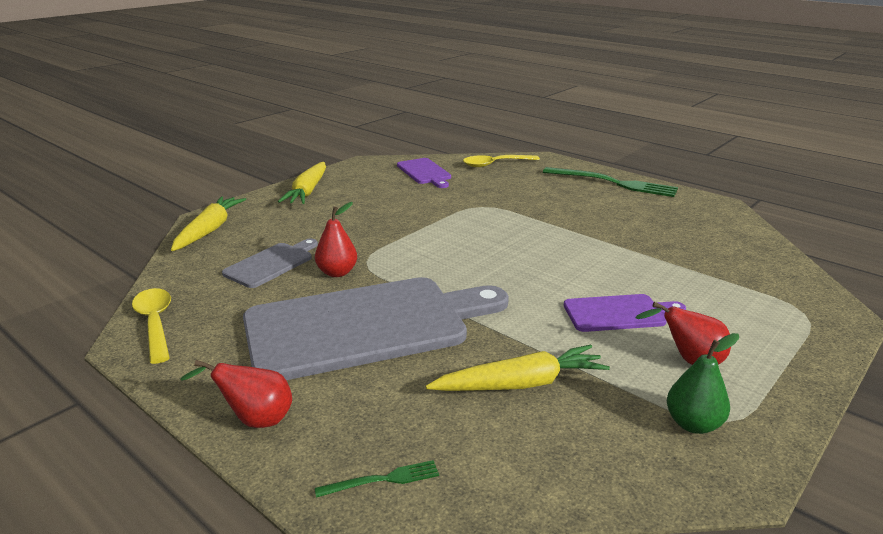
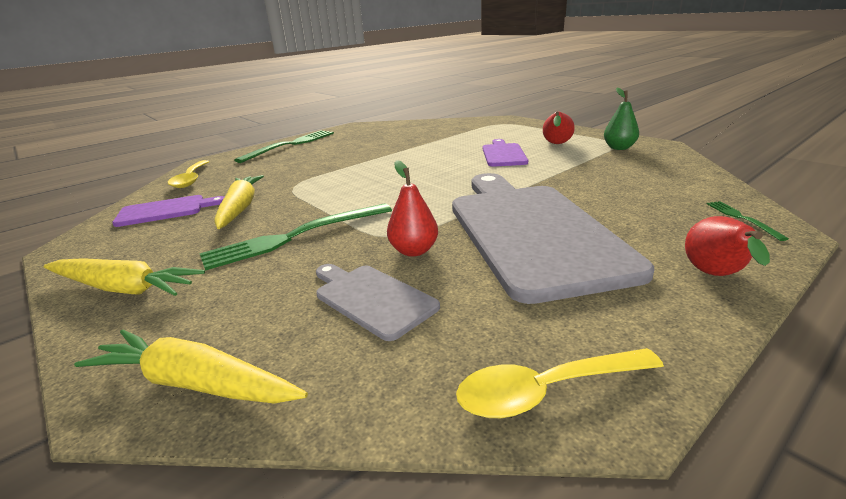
camera: 80 degrees left, 0 degrees up
yellow carrot [426,345,610,391] -> yellow carrot moved to [214,175,264,229]
none -> green fork [199,203,392,271]

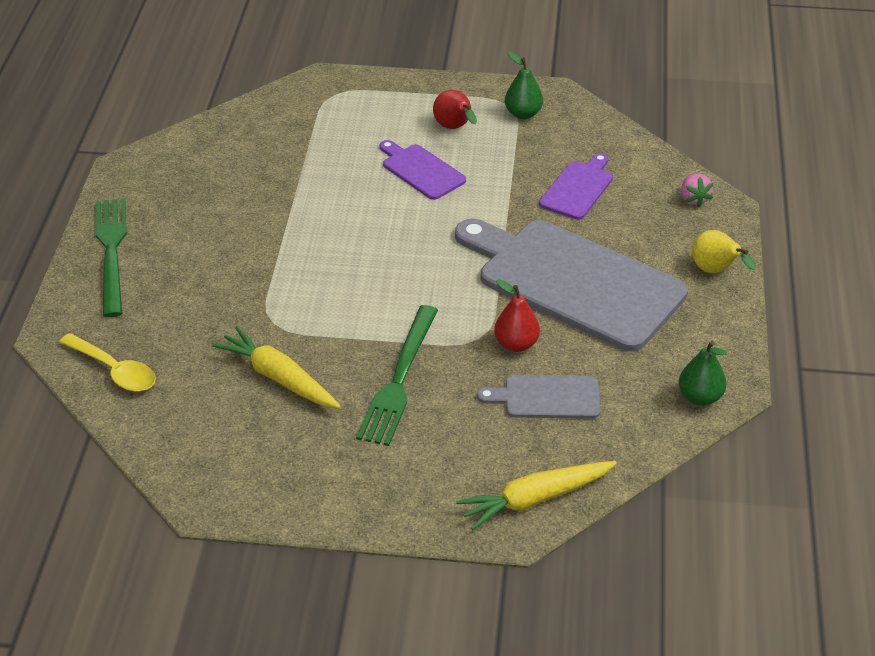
camera: 45 degrees left, 15 degrees up
yellow carrot [44,258,205,296] -> none
purple cutting board [112,195,224,227] -> purple cutting board moved to [539,153,613,220]
yellow spoon [456,348,664,418] -> green pear [679,341,727,406]
red pear [685,216,770,276] -> yellow pear [692,230,756,273]
green fork [707,201,789,241] -> pink strawberry [681,174,714,207]

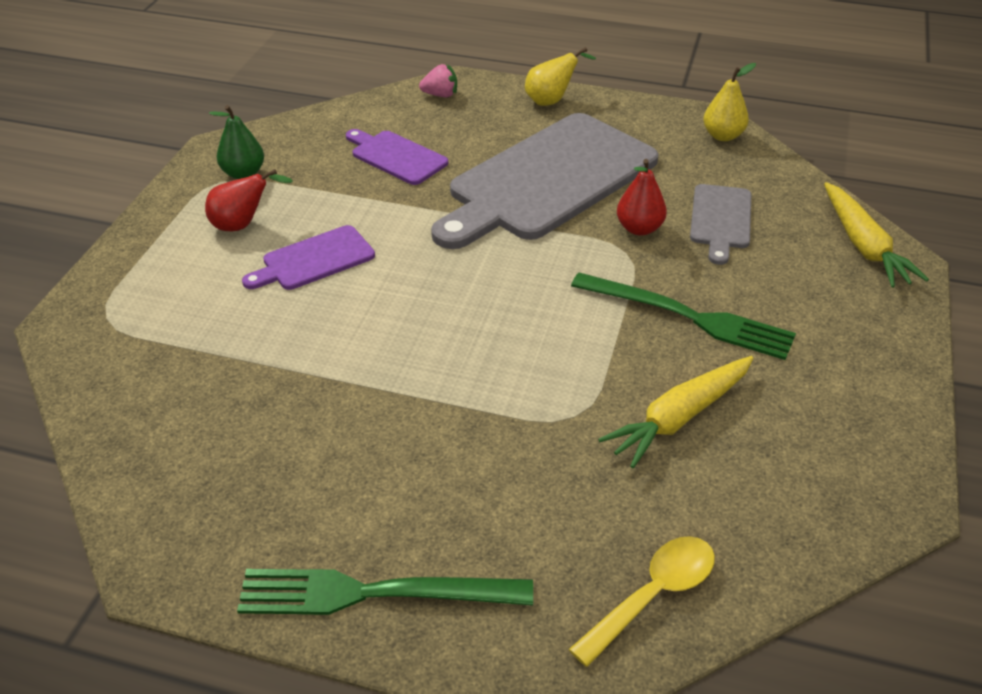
camera: 80 degrees left, 0 degrees up
green pear [679,341,727,406] -> yellow pear [703,63,756,141]

